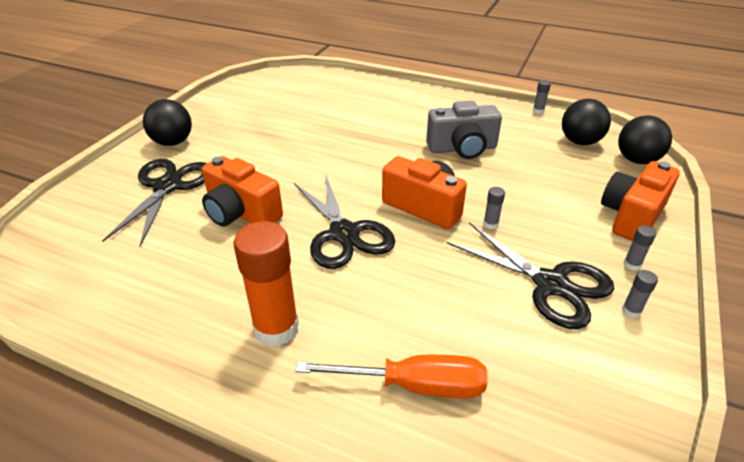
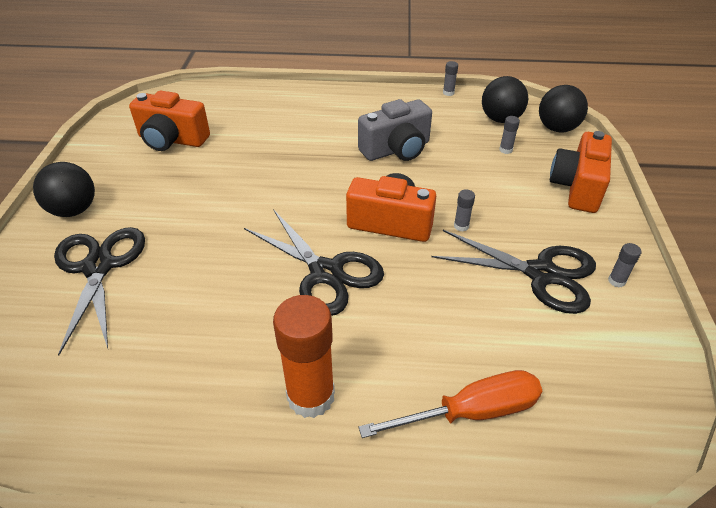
camera: 20 degrees left, 5 degrees up
orange camera [202,156,283,226] -> orange camera moved to [129,91,210,151]
grey glue stick [624,225,656,271] -> grey glue stick moved to [499,116,520,154]

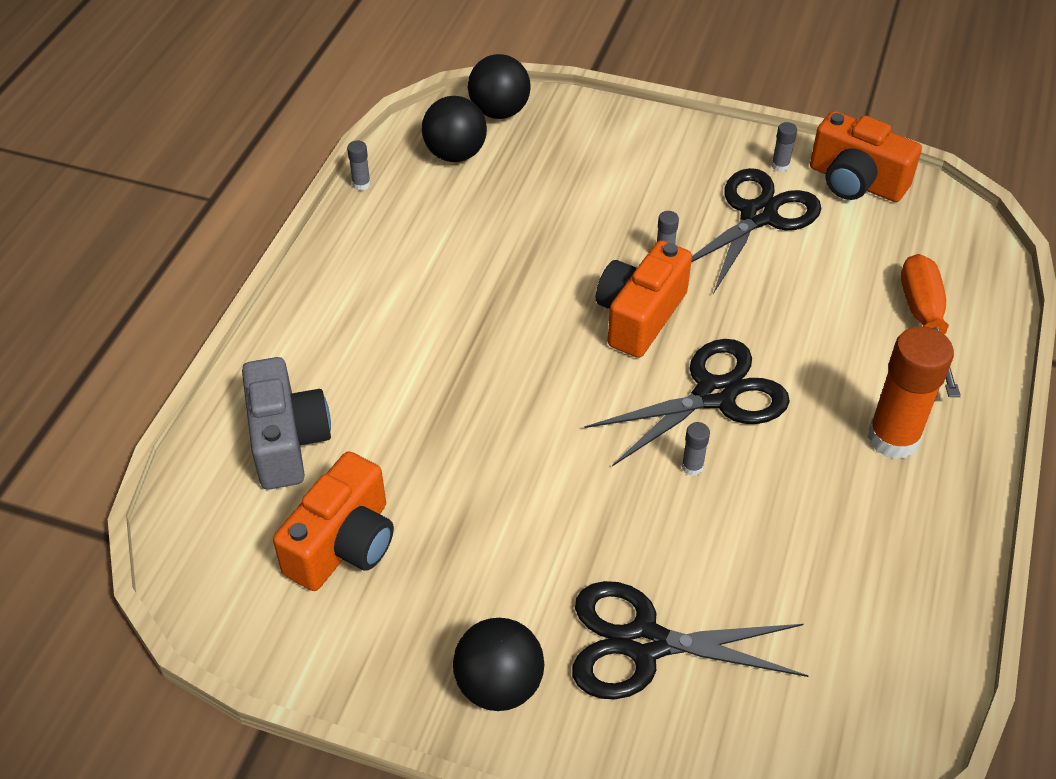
camera: 75 degrees left, 5 degrees up
grey camera [358,99,432,161] -> grey camera moved to [242,357,331,490]
grey glue stick [499,116,520,154] -> grey glue stick moved to [682,422,710,476]
orange camera [550,131,612,213] -> orange camera moved to [810,111,922,202]

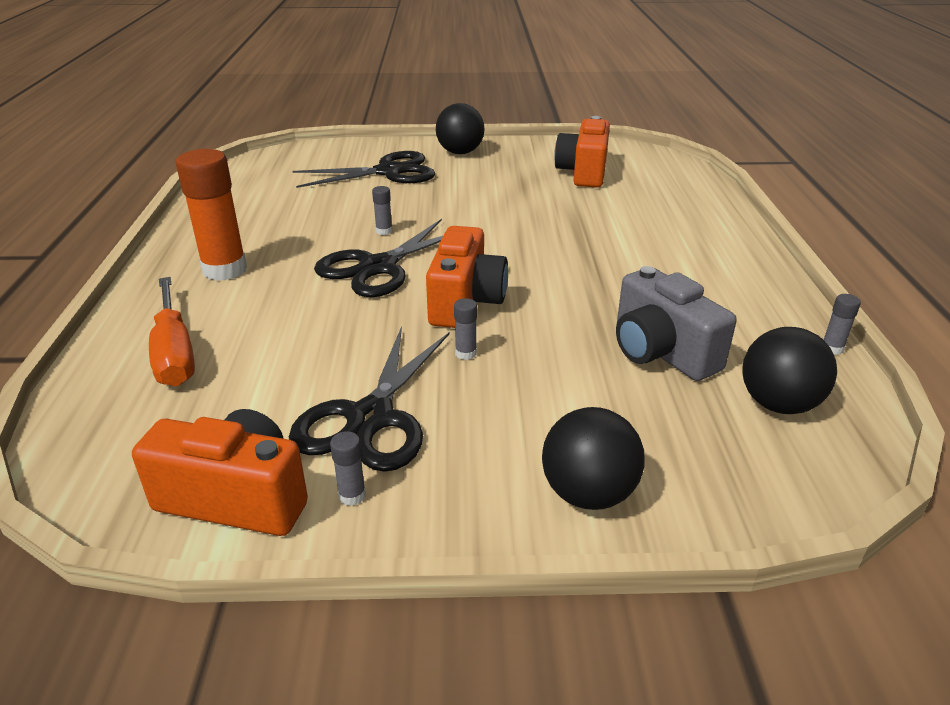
camera: 160 degrees right, 15 degrees down
grey camera [242,357,331,490] -> grey camera moved to [616,266,737,381]
black ball [468,54,531,119] -> black ball moved to [542,407,645,510]

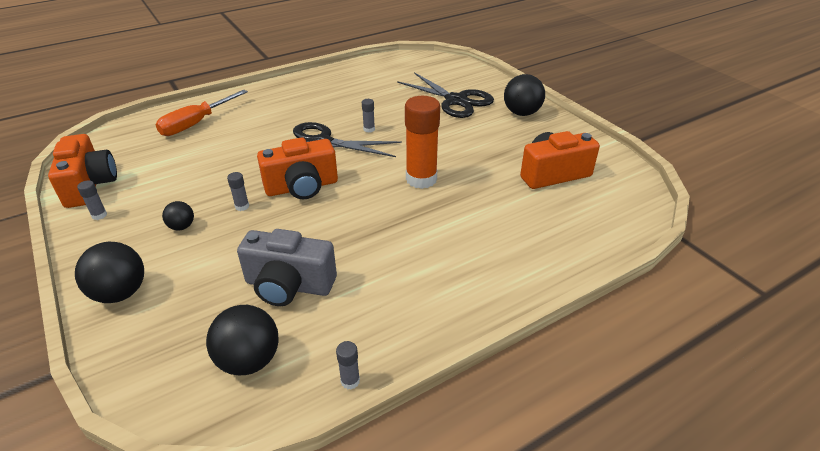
camera: 60 degrees right, 5 degrees up
orange glue stick [176,149,247,281] -> orange glue stick moved to [405,96,440,189]
black scissors [289,326,449,472] -> none
grey camera [616,266,737,381] -> grey camera turned 105 degrees counterclockwise [237,229,337,306]
none -> black ball [162,201,194,231]

